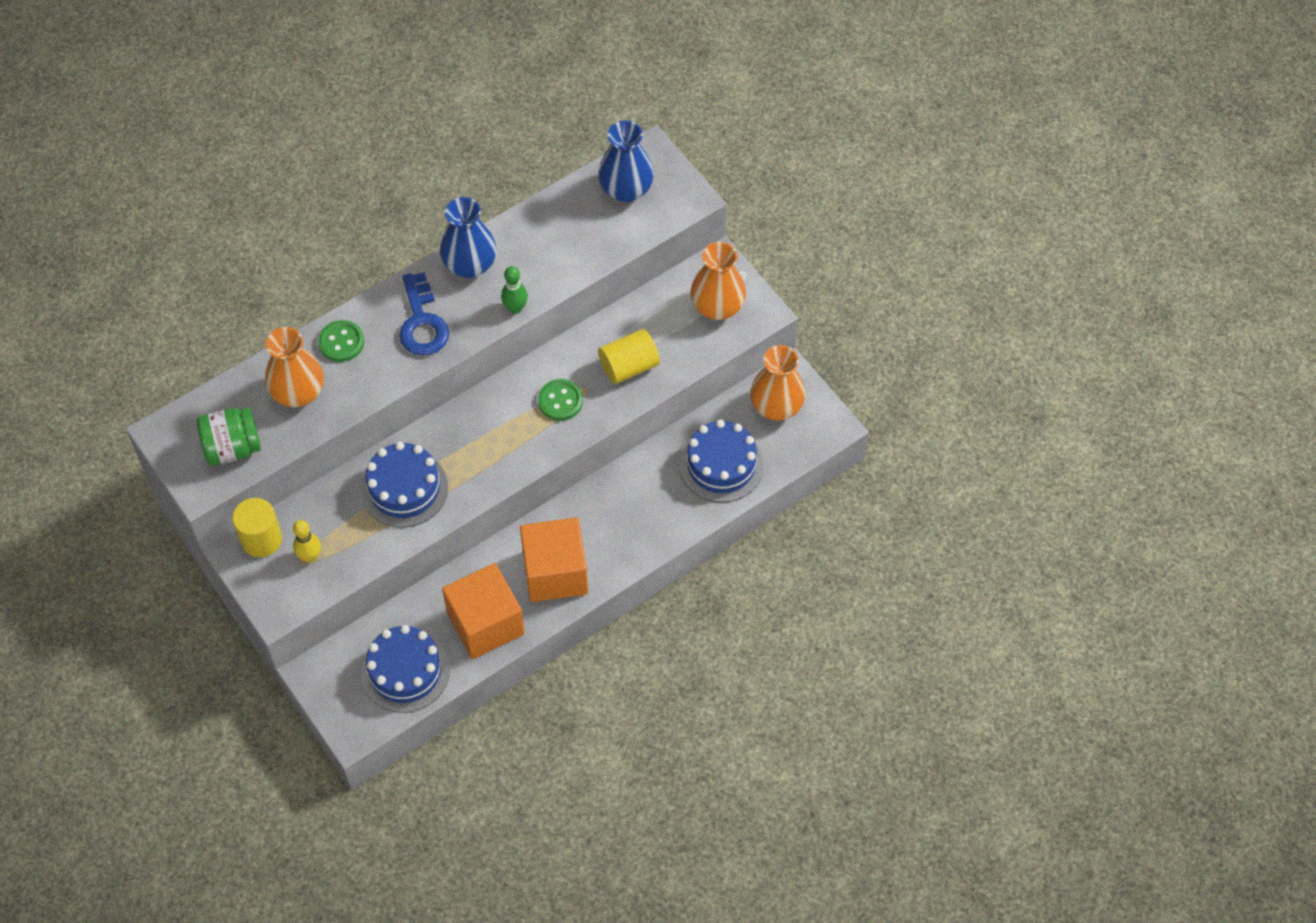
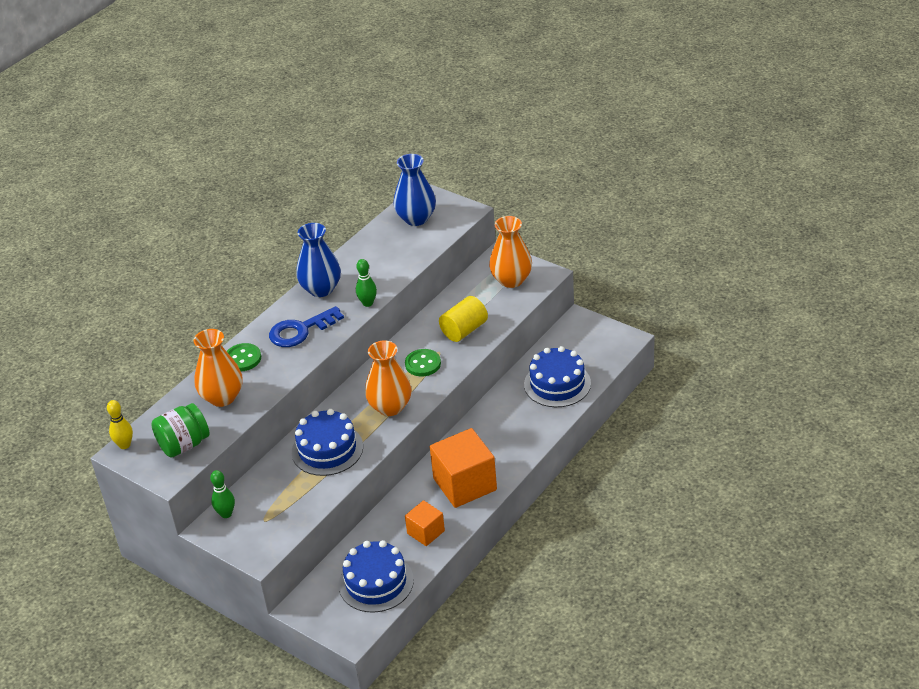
camera: 15 degrees left, 20 degrees down
yellow cylinder [233,498,282,557] -> green bowling pin [210,470,235,518]
yellow bowling pin [293,520,321,563] -> yellow bowling pin moved to [107,400,133,449]
blue key [399,272,449,356] -> blue key turned 90 degrees clockwise [269,306,344,347]
orange cube [442,563,525,659] -> orange cube [405,500,445,546], size x0.55
orange vase [750,345,805,421] -> orange vase moved to [365,340,411,416]

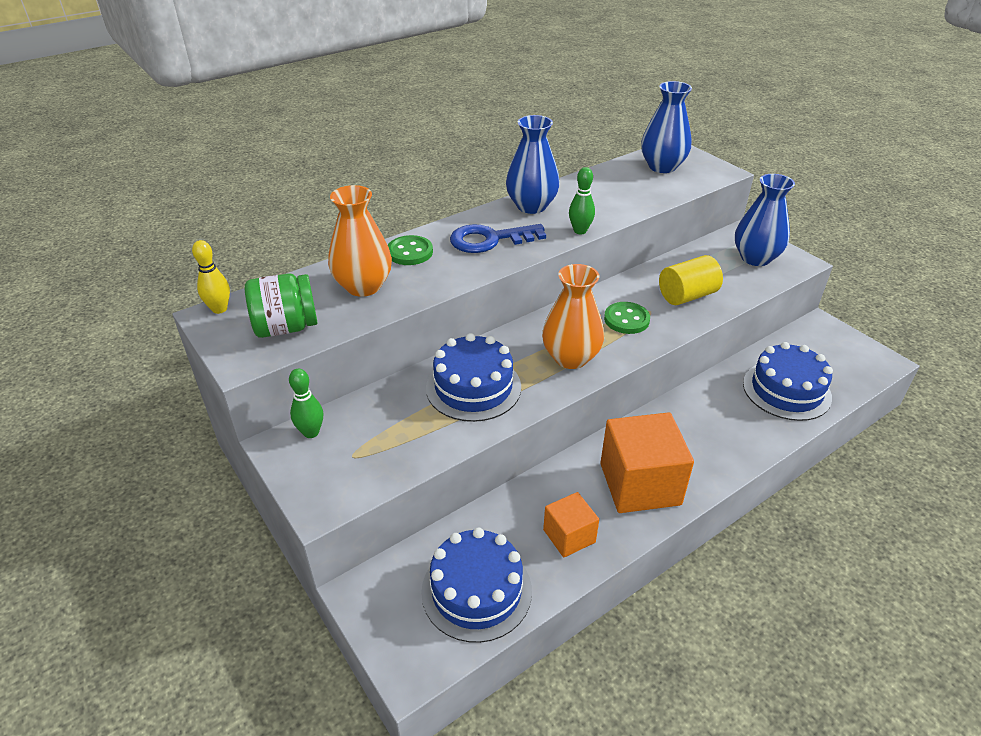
camera: 15 degrees right, 0 degrees up
orange vase [489,216,532,288] -> blue vase [735,174,795,266]

